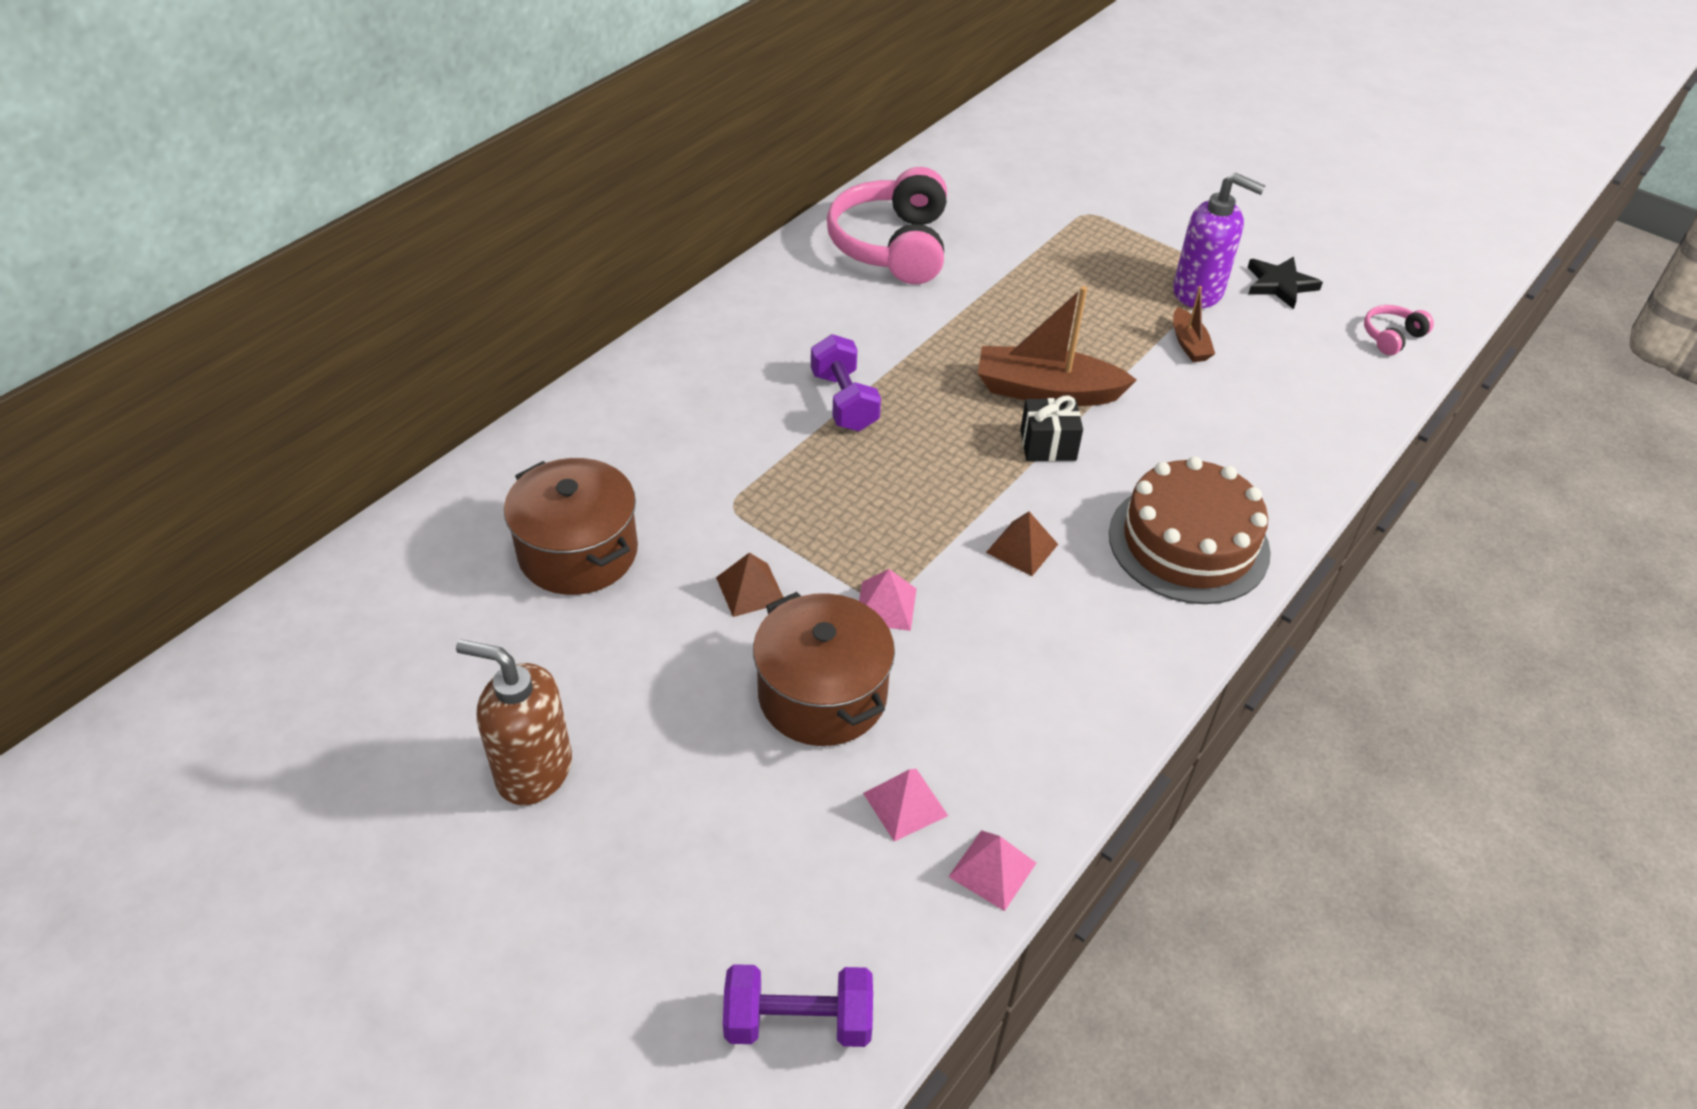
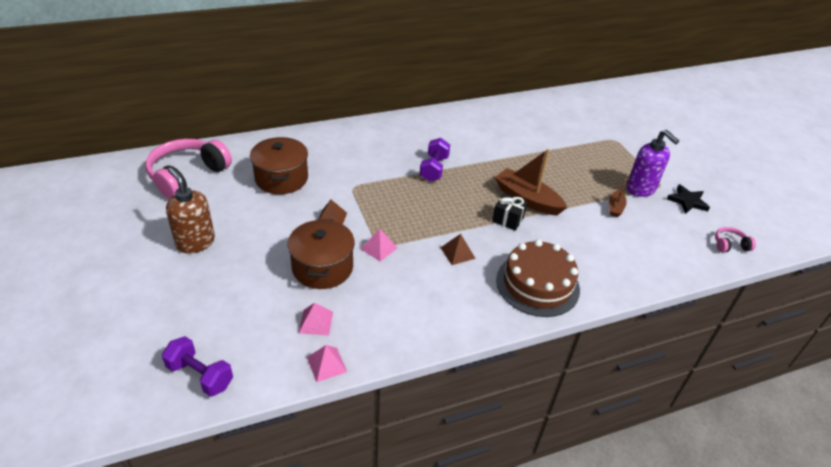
camera: 30 degrees right, 5 degrees down
pink headphones [827,167,947,284] -> pink headphones moved to [145,139,232,199]

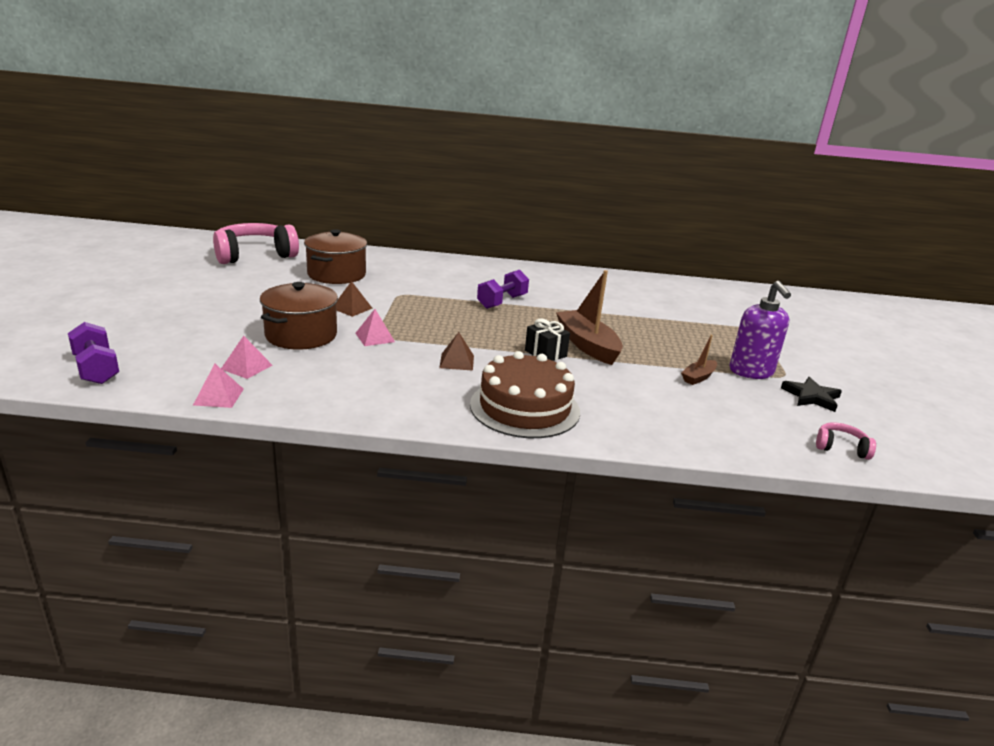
camera: 25 degrees right, 15 degrees down
brown soap dispenser [166,167,215,253] -> none

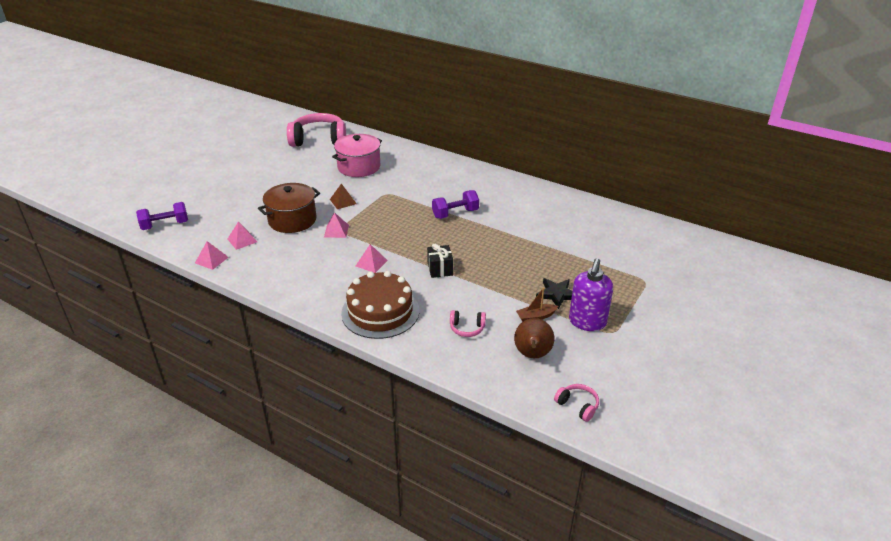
camera: 30 degrees right, 10 degrees up
purple dumbbell [68,322,119,384] -> purple dumbbell turned 75 degrees clockwise [136,202,188,230]
brown pot [304,229,367,284] -> pink pot [332,134,382,177]
brown pyramid [439,332,474,371] -> pink pyramid [356,244,388,273]
brown boat [556,270,623,365] -> none
black star [781,377,842,412] -> black star moved to [536,278,572,309]
none -> pink headphones [450,310,486,337]
none -> brown pear [514,318,554,358]

